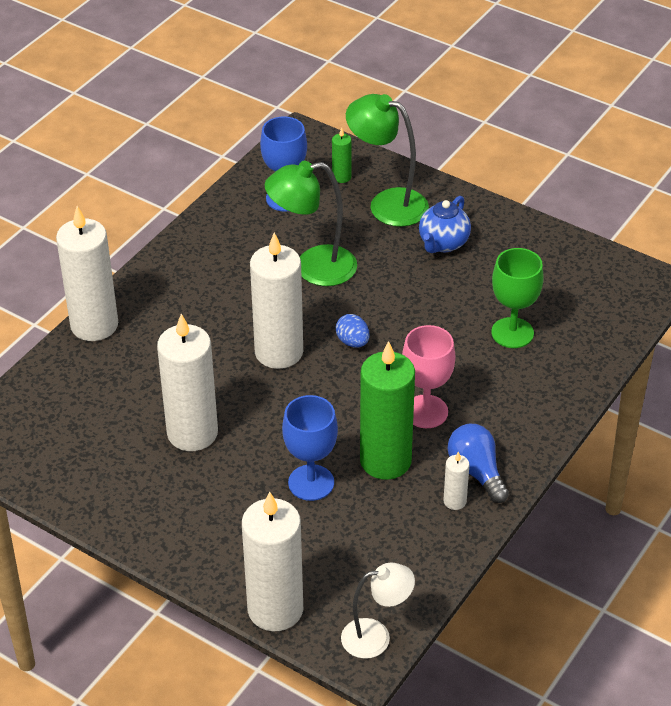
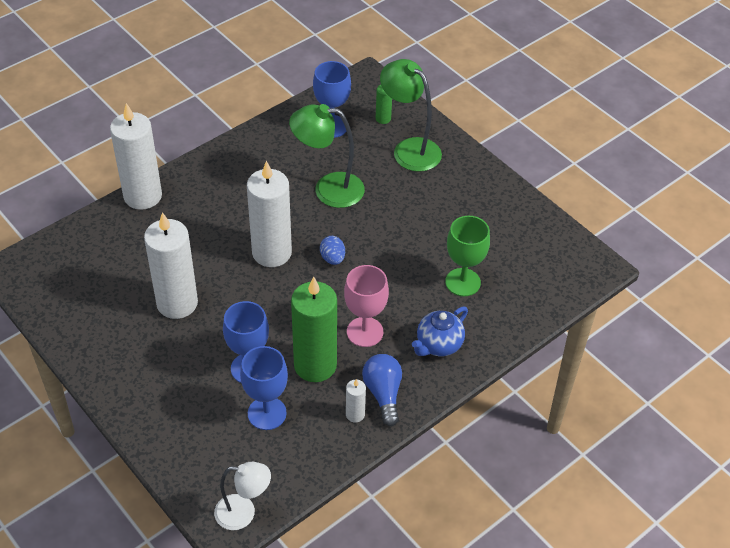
camera: 15 degrees right, 5 degrees up
white candle [242,492,303,631] -> none
blue teapot [419,196,471,253] -> blue teapot moved to [412,307,468,356]
none -> blue goblet [240,346,288,430]

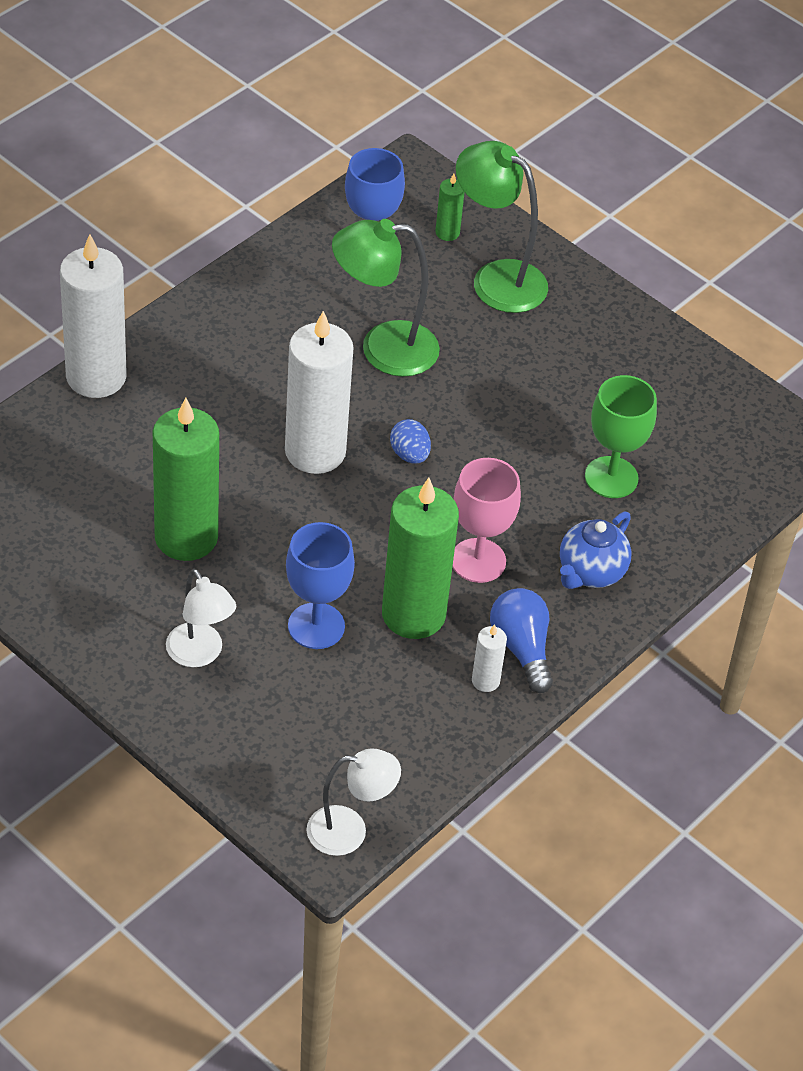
camera: 10 degrees left, 0 degrees up
white candle [144,212,198,319] -> green candle [153,398,219,561]
blue goblet [240,346,288,430] -> none
none -> white lamp [166,569,236,667]

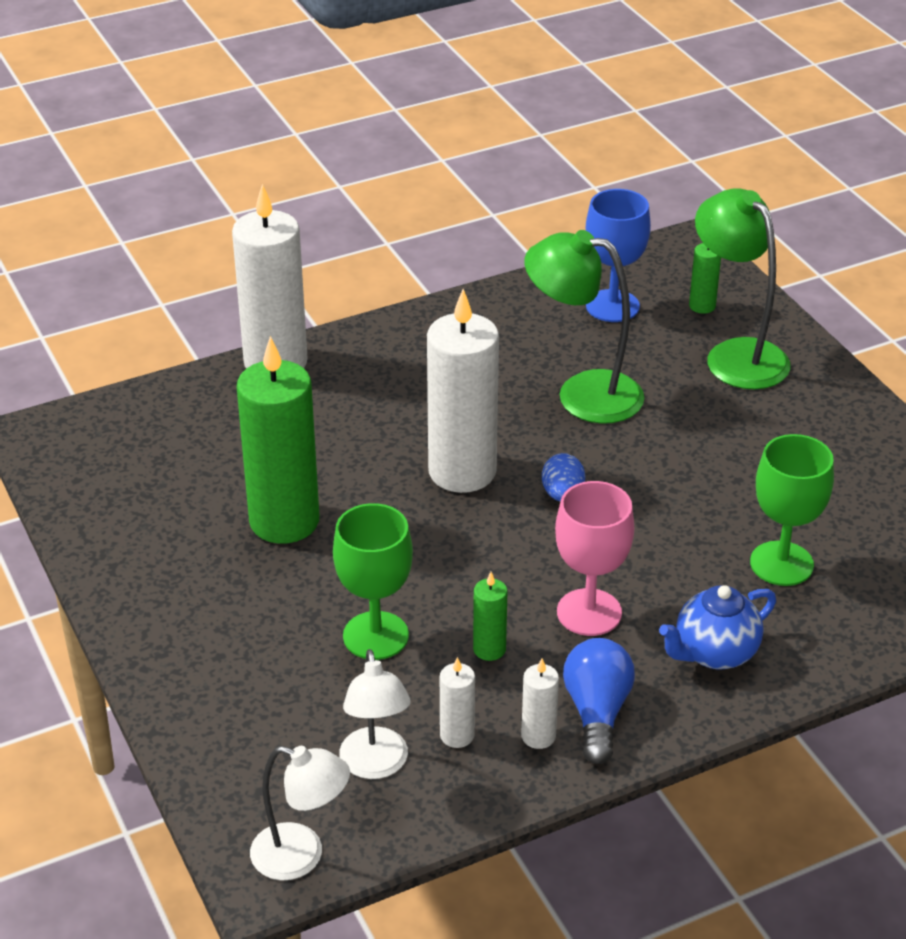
camera: 25 degrees right, 10 degrees down
white lamp [166,569,236,667] -> white lamp moved to [339,649,411,779]
blue goblet [286,522,355,649] -> green goblet [333,503,413,660]
green candle [382,478,459,639] -> green candle [473,572,508,661], size x0.44
none -> white candle [440,657,475,748]

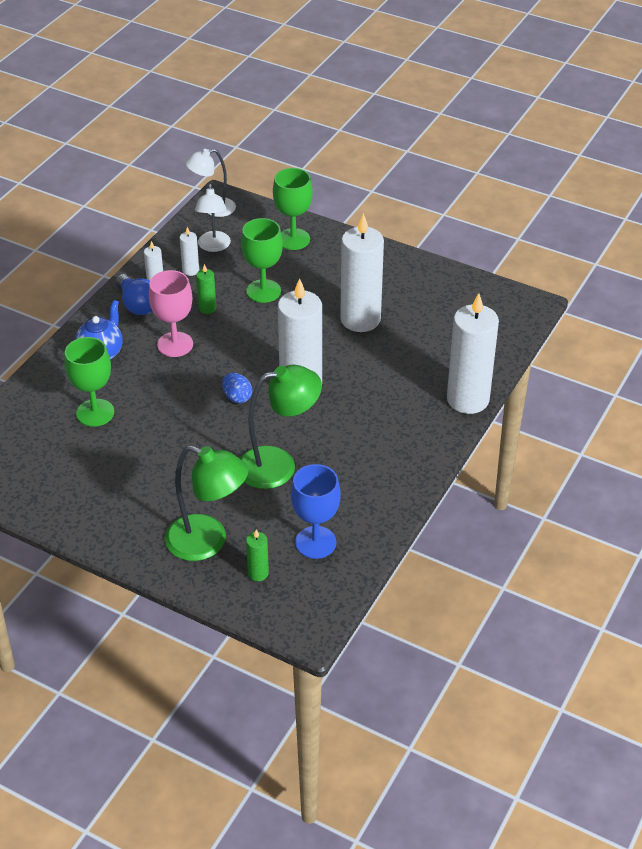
camera: 145 degrees right, 5 degrees up
green candle [237,336,319,544] -> white candle [340,213,384,332]
white lamp [339,649,411,779] -> white lamp turned 135 degrees counterclockwise [195,184,231,252]
none -> green goblet [273,168,313,250]

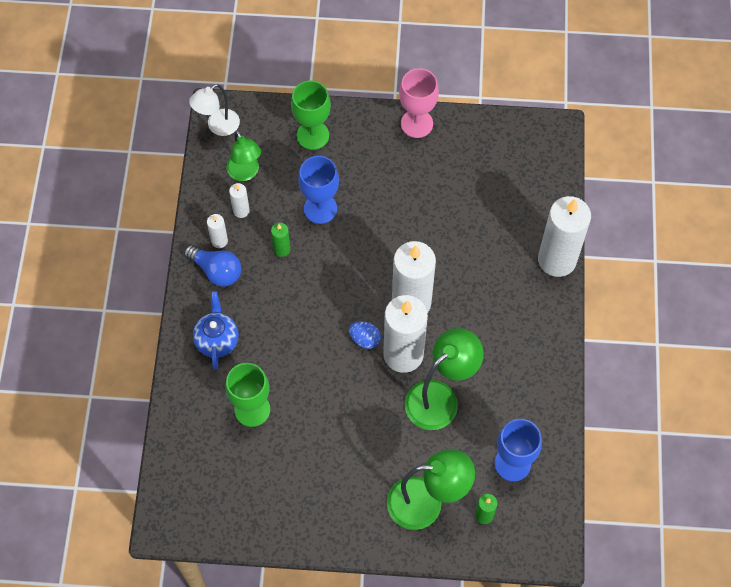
camera: 25 degrees left, 20 degrees up
pink goblet [149,270,193,357] -> pink goblet moved to [399,68,439,138]
white lamp [195,184,231,252] -> green lamp [227,130,261,181]
green goblet [241,218,283,303] -> blue goblet [298,156,339,224]
white candle [340,213,384,332] -> white candle moved to [383,295,428,373]

